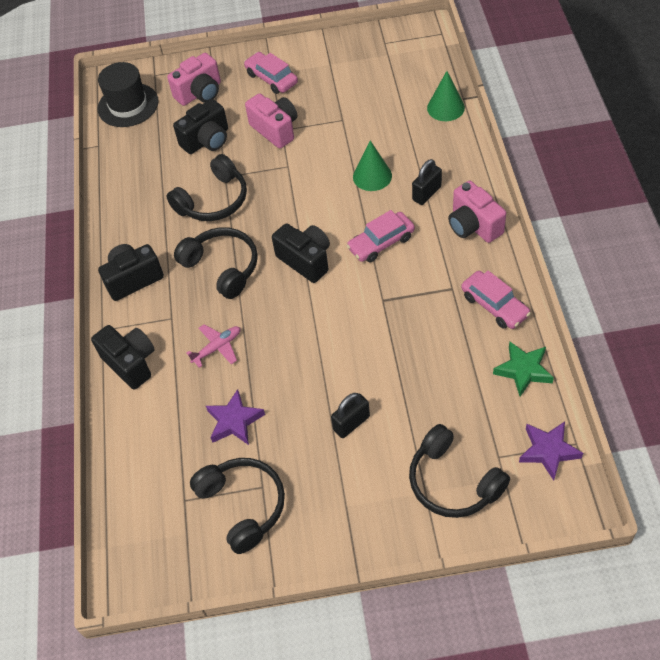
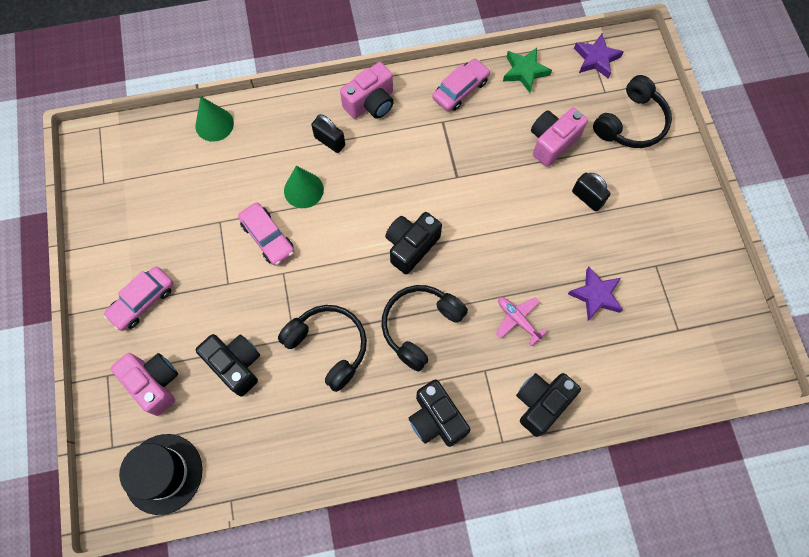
camera: 100 degrees left, 15 degrees up
black headphones [190,458,285,554] -> none
pink camera [245,93,297,149] -> pink camera moved to [531,108,588,167]
pink car [346,210,415,263] -> pink car moved to [238,202,294,266]

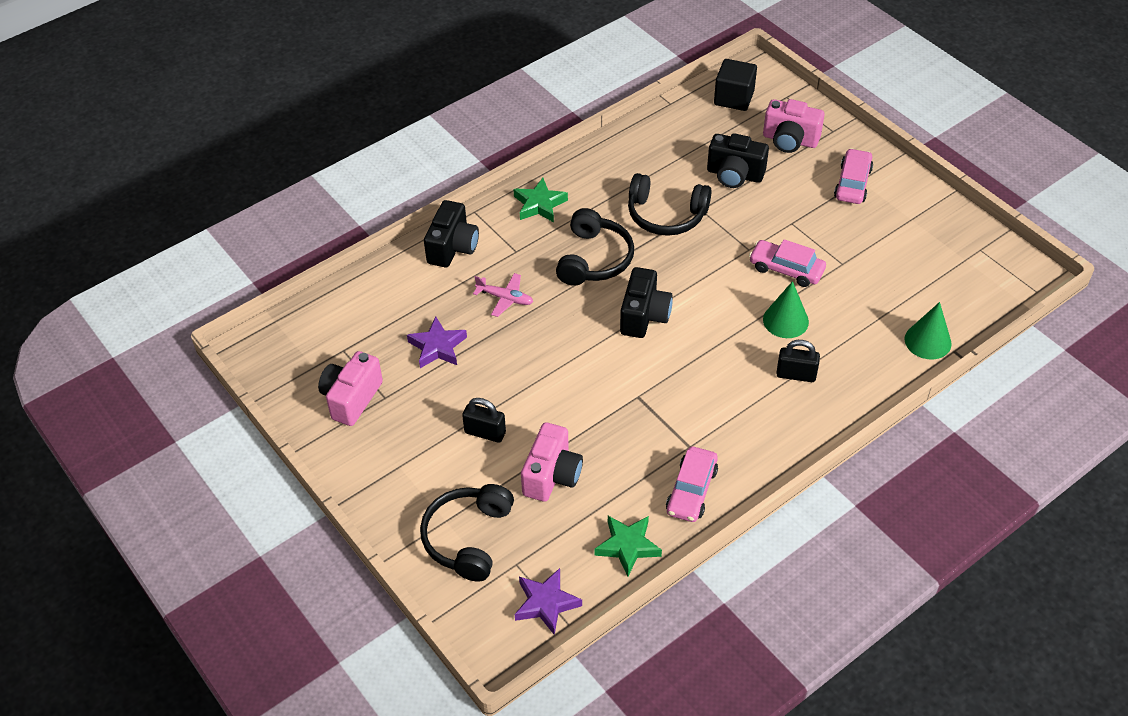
camera: 155 degrees right, 20 degrees down
black hat [119,434,202,515] -> black cube [714,59,757,111]
pink camera [340,62,394,119] -> pink camera moved to [318,351,383,426]
black camera [409,380,471,447] -> green star [514,178,568,222]

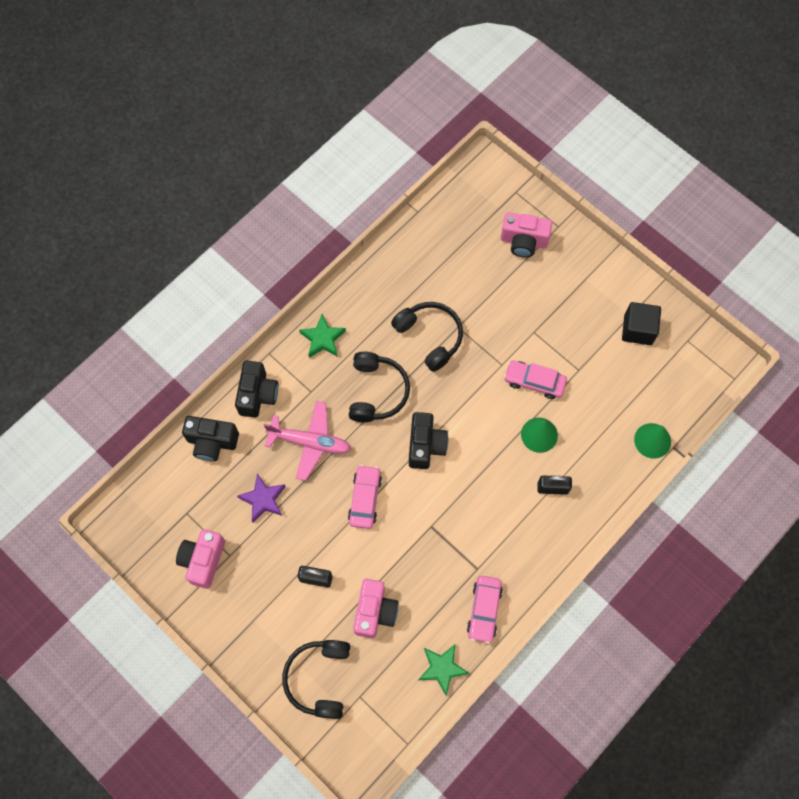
camera: 10 degrees left, 20 degrees up
pink plane [473,273,533,317] -> pink plane [263,401,351,481], size x1.69
purple star [515,568,582,635] -> none
black headphones [628,173,712,236] -> black headphones turned 135 degrees counterclockwise [391,302,463,372]
black camera [707,133,769,188] -> black camera moved to [182,416,239,461]
black cube [714,59,757,111] -> black cube moved to [622,302,661,345]
pink car [834,148,873,204] -> pink car moved to [348,465,382,529]

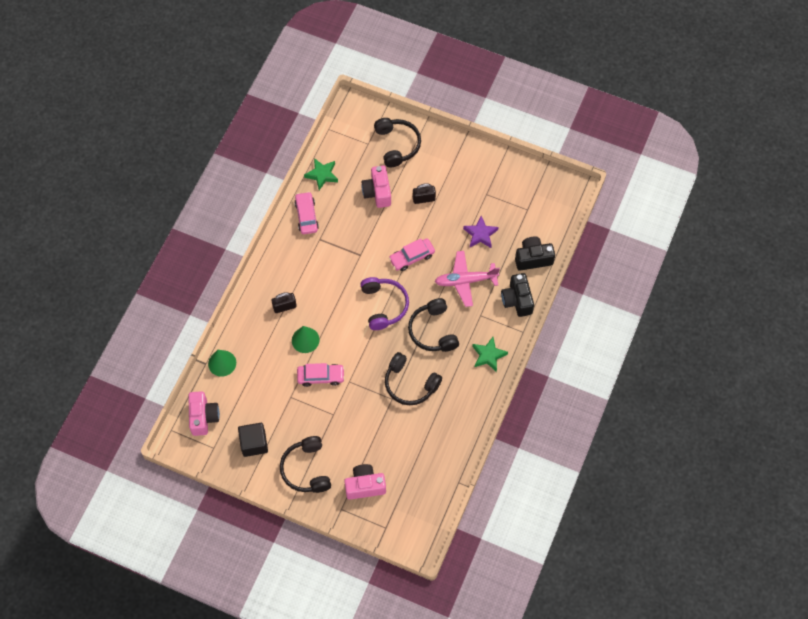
camera: 160 degrees right, 5 degrees down
pink camera [176,529,225,589] -> pink camera moved to [188,391,220,436]
pink car [348,465,382,529] -> pink car turned 75 degrees clockwise [389,238,435,271]
black camera [409,412,448,469] -> purple headphones [360,277,409,330]
none -> black headphones [280,436,331,493]

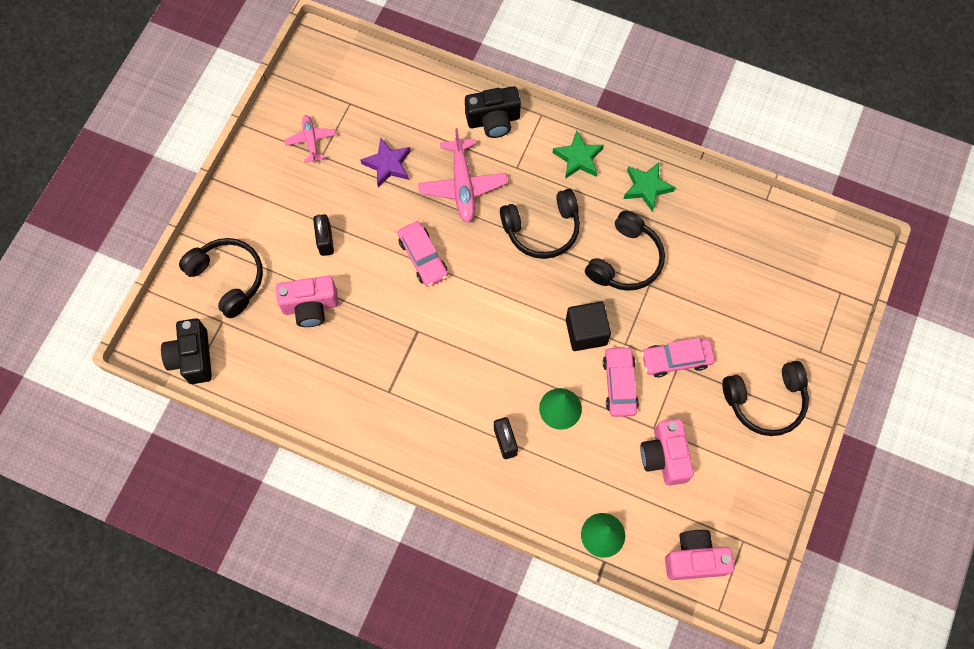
camera: 90 degrees left, 5 degrees up
black cube [238,423,268,457] -> black cube moved to [566,302,611,351]
pink car [294,192,319,234] -> pink car moved to [641,338,715,377]
green star [304,158,338,190] -> green star moved to [624,162,675,212]
pink camera [344,464,386,500] -> pink camera moved to [640,419,694,486]
purple headphones [360,277,409,330] -> none
black headphones [374,118,421,167] -> black headphones turned 60 degrees clockwise [179,238,263,318]
black camera [515,236,555,271] -> black camera moved to [161,318,212,384]
none -> pink plane [284,115,336,163]

